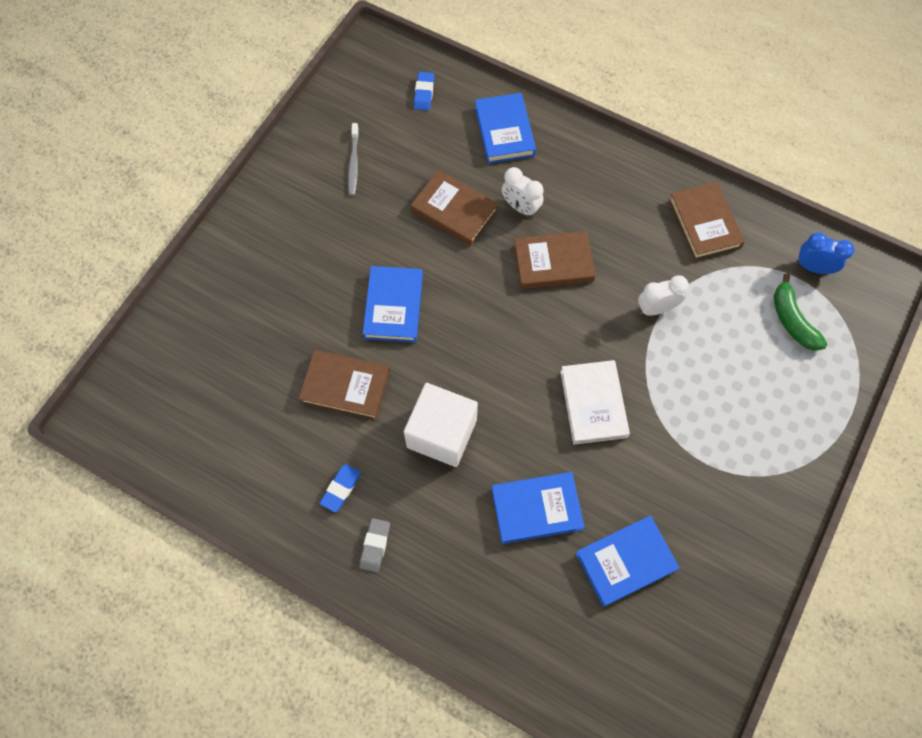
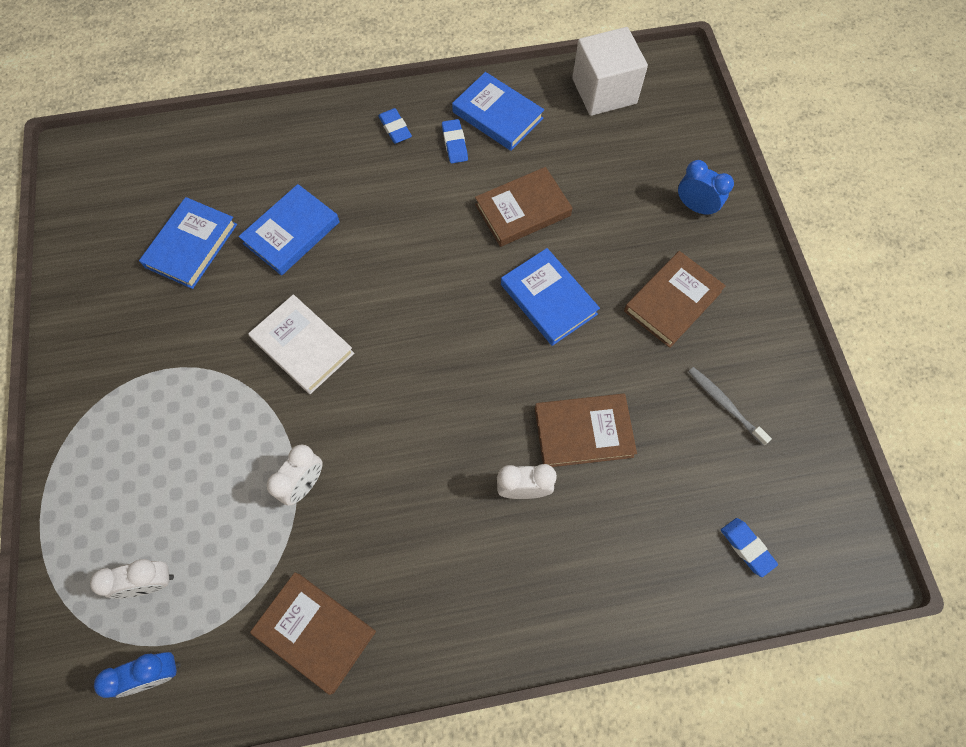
camera: 140 degrees right, 0 degrees up
grey eraser [360,518,390,572] -> blue eraser [378,108,412,144]
white cube [404,383,478,467] -> white cube moved to [572,27,648,116]
blue book [475,93,536,164] -> blue book moved to [452,72,544,151]
brown book [514,231,596,289] -> brown book moved to [624,251,726,348]
green banana [773,273,827,351] -> white clock [90,559,174,599]
none -> blue clock [678,160,734,217]

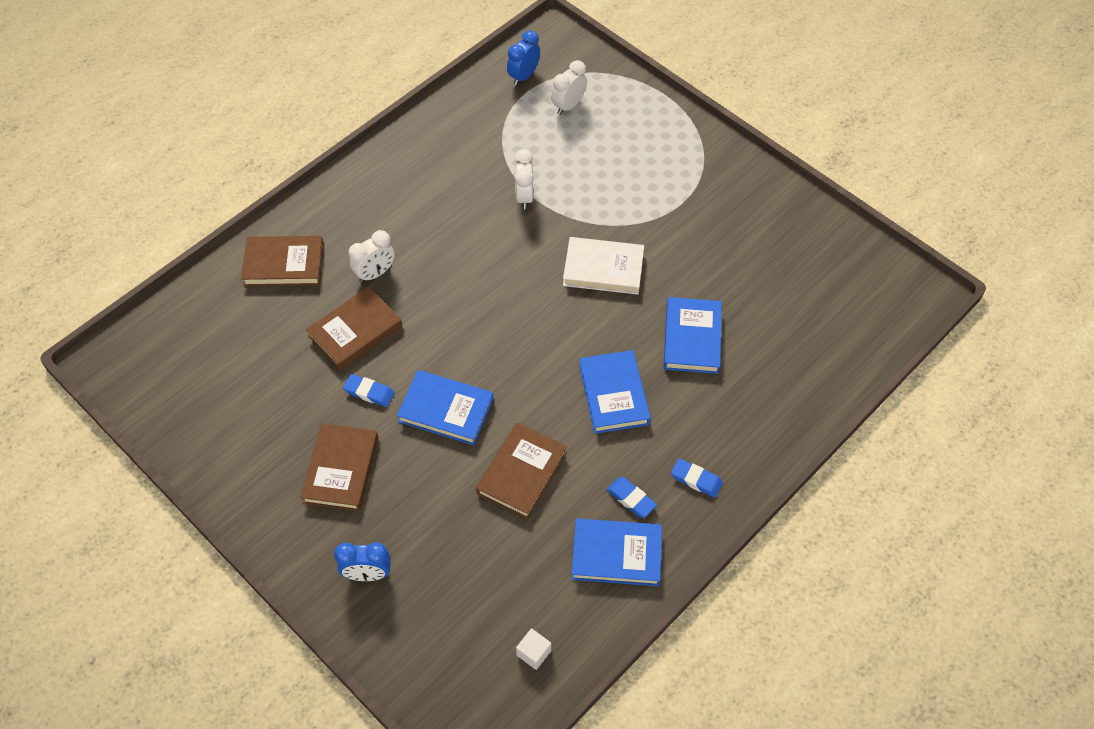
camera: 145 degrees right, 10 degrees down
blue book [139,197,237,289] -> blue book moved to [579,350,651,434]
brown book [250,572,376,695] -> brown book moved to [241,236,324,286]
white cube [572,27,648,116] -> white cube [516,628,551,670], size x0.41
grey toothbrush [688,367,772,446] -> none
blue eraser [721,518,778,577] -> blue eraser moved to [343,374,395,407]

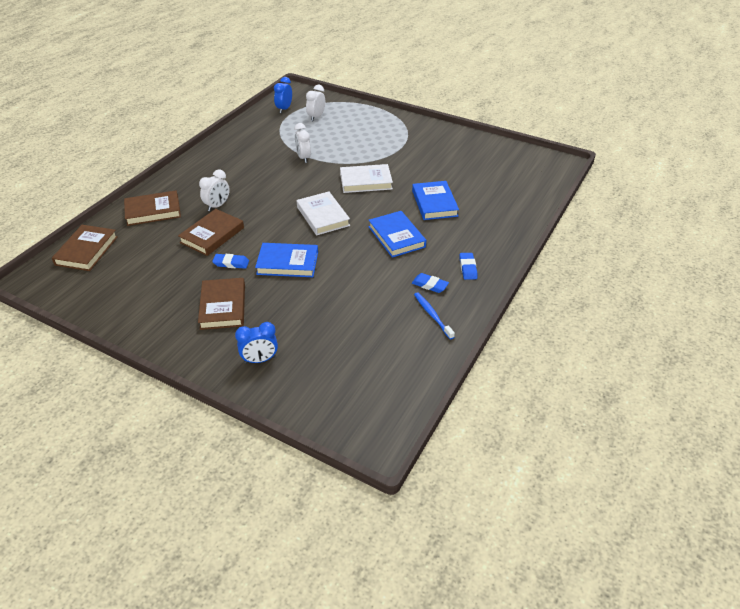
camera: 15 degrees left, 15 degrees down
brown book [476,423,567,519] -> brown book moved to [52,225,118,271]
white cube [516,628,551,670] -> none
blue book [571,518,662,586] -> blue toothbrush [414,292,455,339]
blue eraser [671,459,723,498] -> blue eraser turned 75 degrees clockwise [460,253,477,280]
none -> white book [297,191,350,235]

